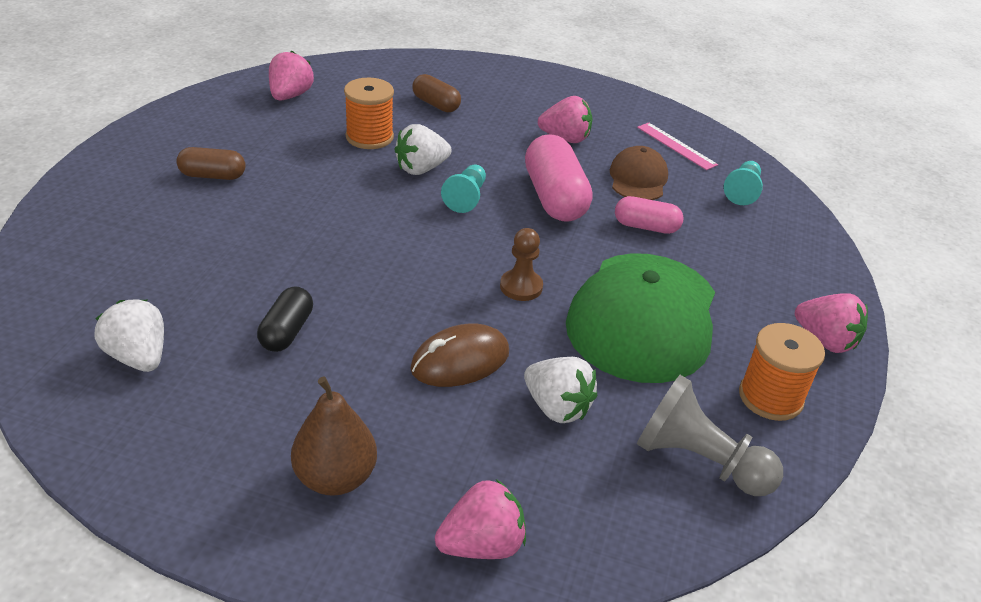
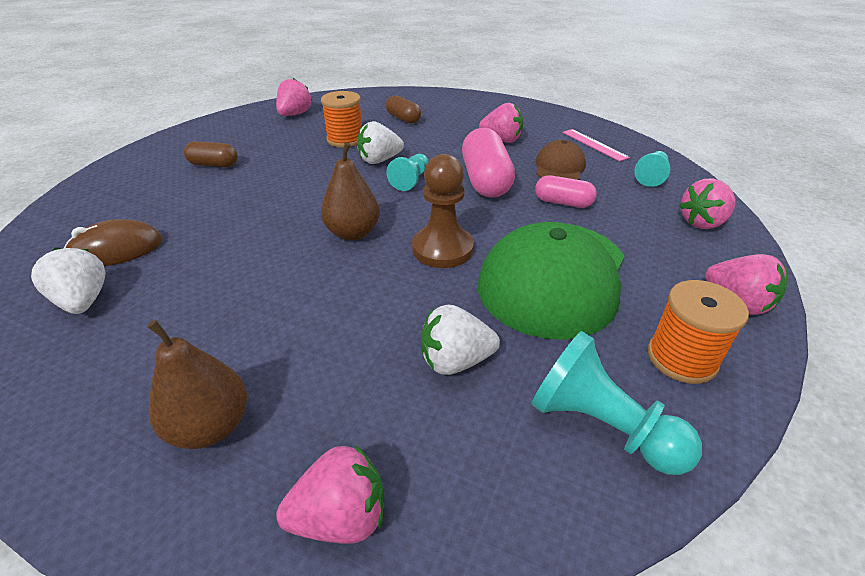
camera: 10 degrees right, 0 degrees up
black capsule [257,286,313,352] -> none
brown mouse [410,323,509,387] -> brown mouse moved to [64,219,163,266]
brown pawn [500,228,543,301] -> brown pawn [412,154,474,268], size x1.58
white strawberry [524,357,597,423] -> white strawberry turned 120 degrees clockwise [421,305,500,375]
grey pawn [637,375,783,496] -> turquoise pawn [531,331,702,475]
none -> brown pear [321,142,380,241]
none -> pink strawberry [679,178,736,229]

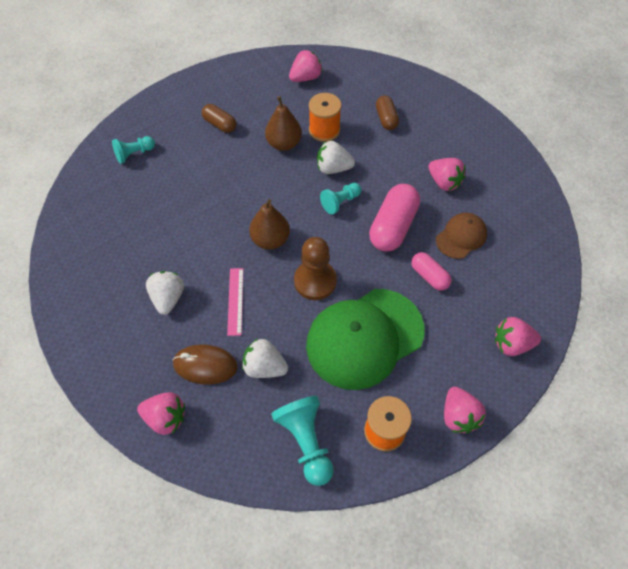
camera: 30 degrees right, 20 degrees up
white strawberry [31,247,106,314] -> white strawberry moved to [146,271,184,315]
brown mouse [64,219,163,266] -> brown mouse moved to [173,344,237,385]
brown pear [147,320,247,449] -> brown pear moved to [265,96,302,151]
pink ruler [562,129,630,162] -> pink ruler moved to [227,268,243,336]
turquoise pawn [634,151,671,187] -> turquoise pawn moved to [112,136,155,164]

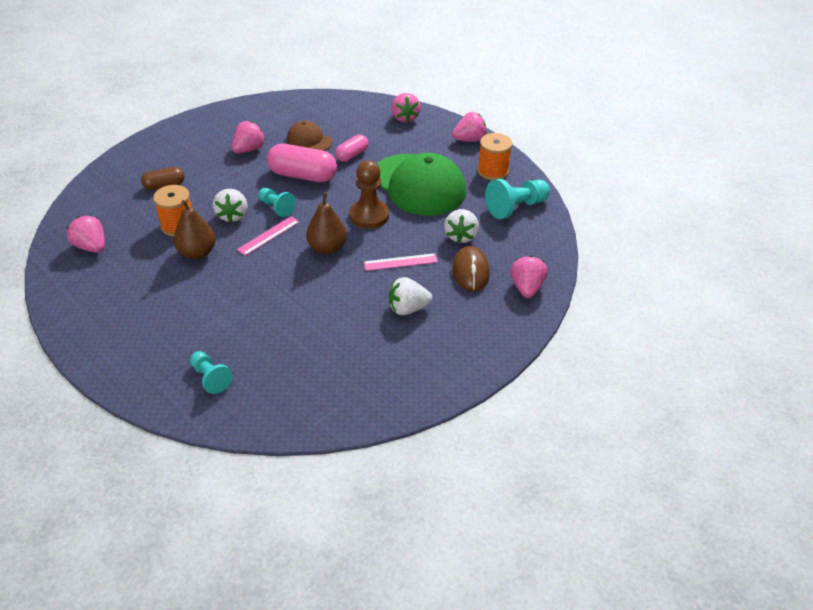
camera: 100 degrees left, 15 degrees down
brown capsule [202,104,236,133] -> none
none -> pink ruler [237,216,299,256]

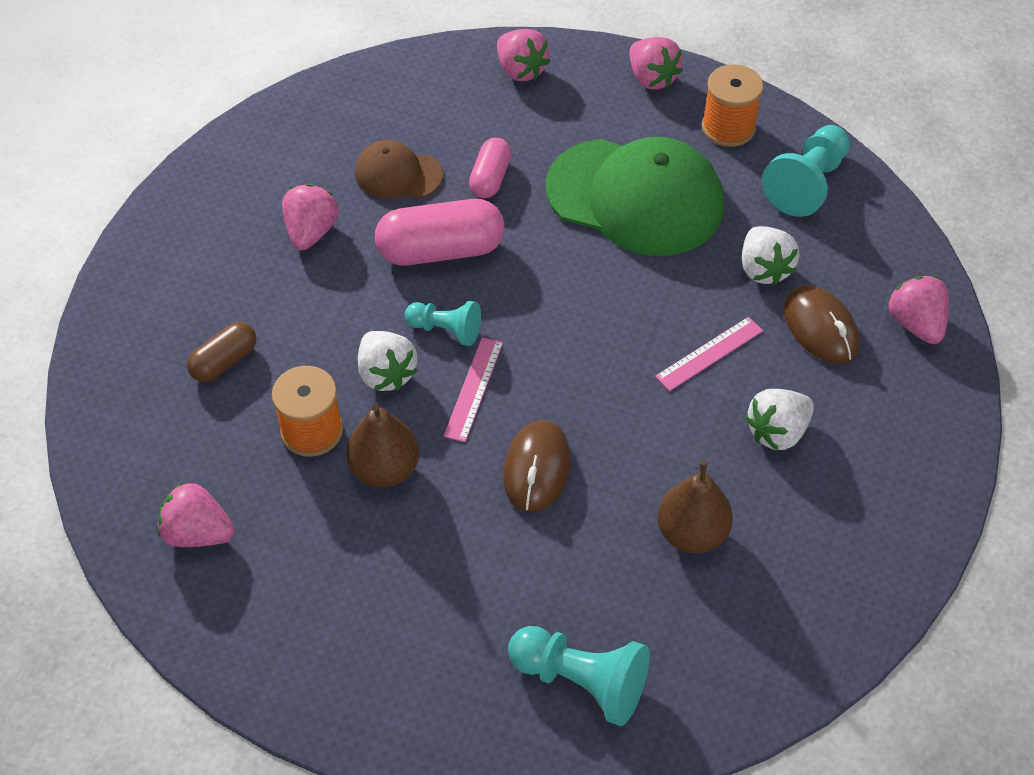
camera: 25 degrees left, 10 degrees up
turquoise pawn [190,351,233,394] -> turquoise pawn [508,626,650,726], size x1.58
brown pear [306,192,347,254] -> brown pear moved to [657,461,733,553]
brown pawn [349,160,389,229] -> none
pink strawberry [452,112,487,142] -> pink strawberry turned 105 degrees clockwise [630,37,683,90]
none -> brown mouse [503,420,571,512]

